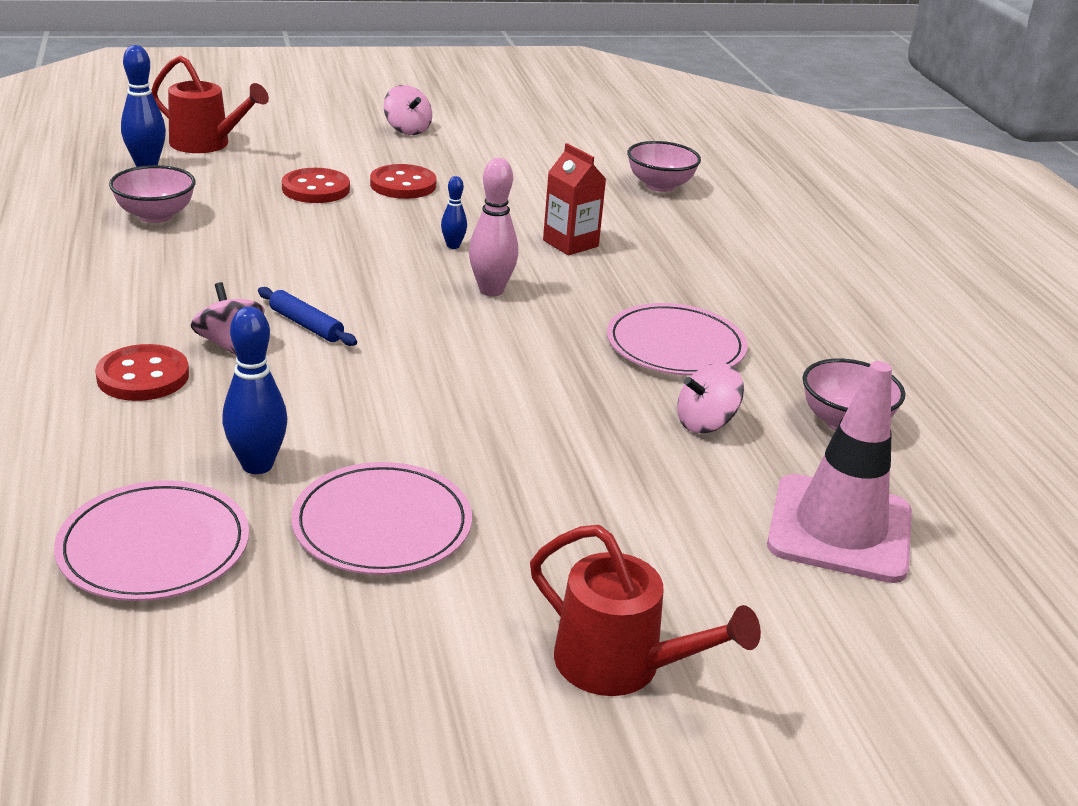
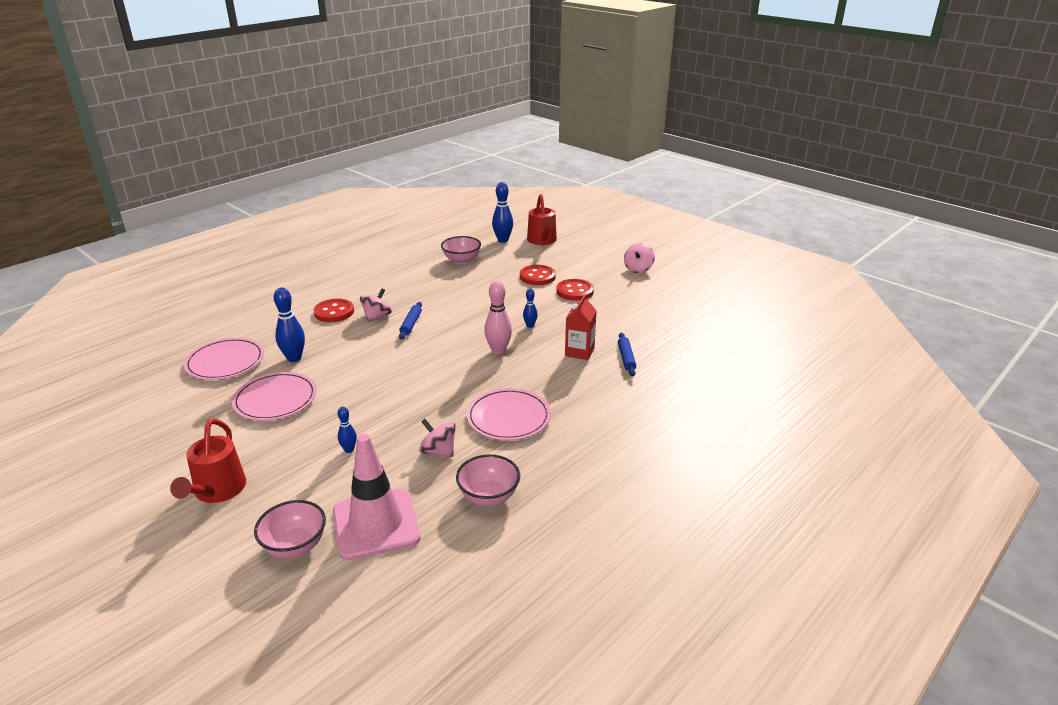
camera: 60 degrees right, 0 degrees up
pink bowl [627,141,701,192] -> pink bowl moved to [254,500,326,558]
none -> blue bowling pin [338,407,357,453]
none -> blue rolling pin [618,333,636,376]

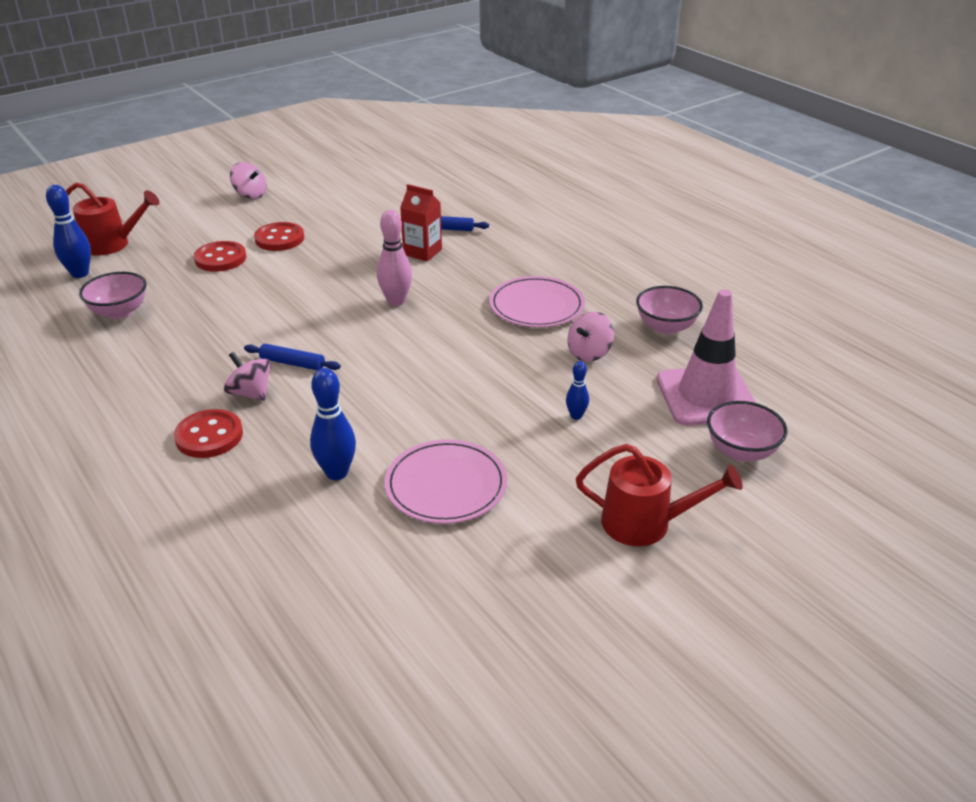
camera: 80 degrees left, 5 degrees up
pink plate [184,338,264,380] -> none
blue bowling pin [523,289,538,328] -> none

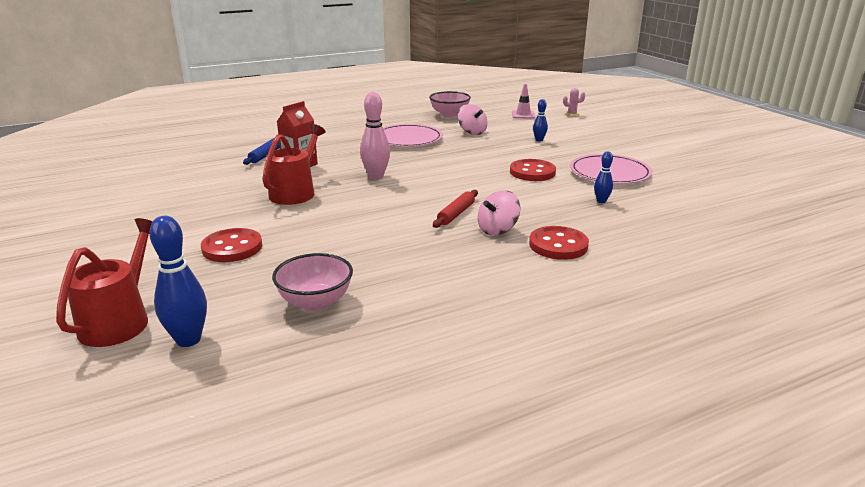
camera: 80 degrees left, 10 degrees down
pink spinning top [230,162,267,199] -> none
blue rolling pin [244,344,341,371] -> red rolling pin [433,190,478,228]
red button [254,222,304,251] -> red button moved to [510,159,556,181]
blue bowling pin [310,368,356,480] -> blue bowling pin [594,151,613,203], size x0.56
red watering can [576,444,743,546] -> red watering can moved to [262,124,325,205]
pink traffic cone [657,289,756,426] -> pink traffic cone [512,84,535,118], size x0.45
pink bowl [707,401,787,462] -> pink cactus [563,88,585,117]

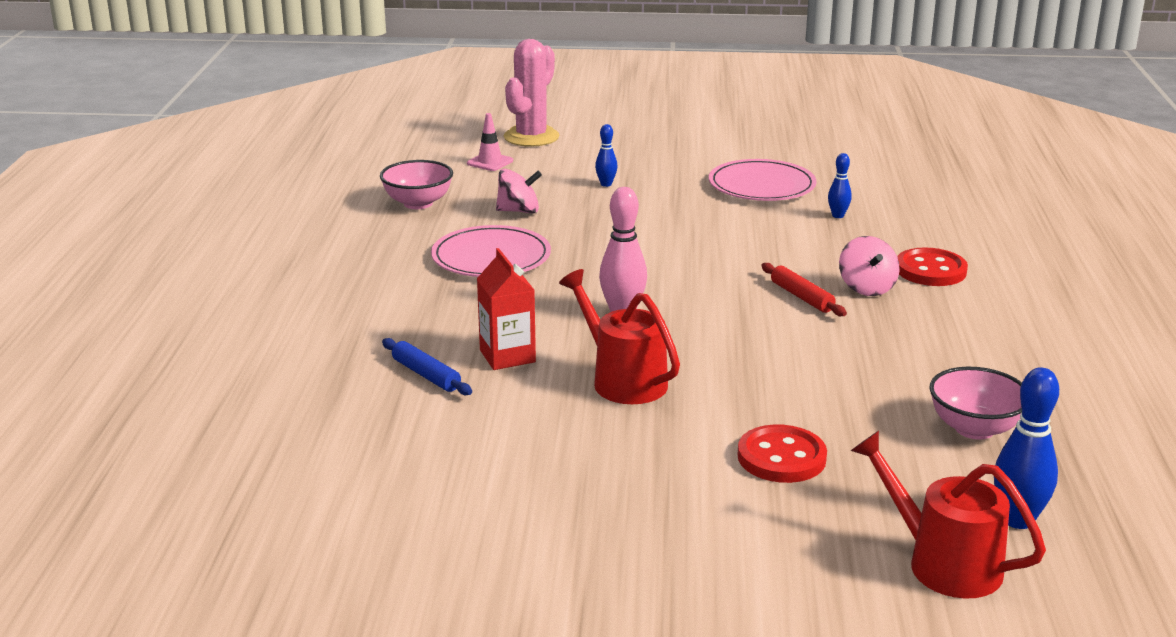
camera: 60 degrees left, 0 degrees up
red button [510,159,556,181] -> none
pink cactus [563,88,585,117] -> pink cactus [504,39,560,147], size x2.36

